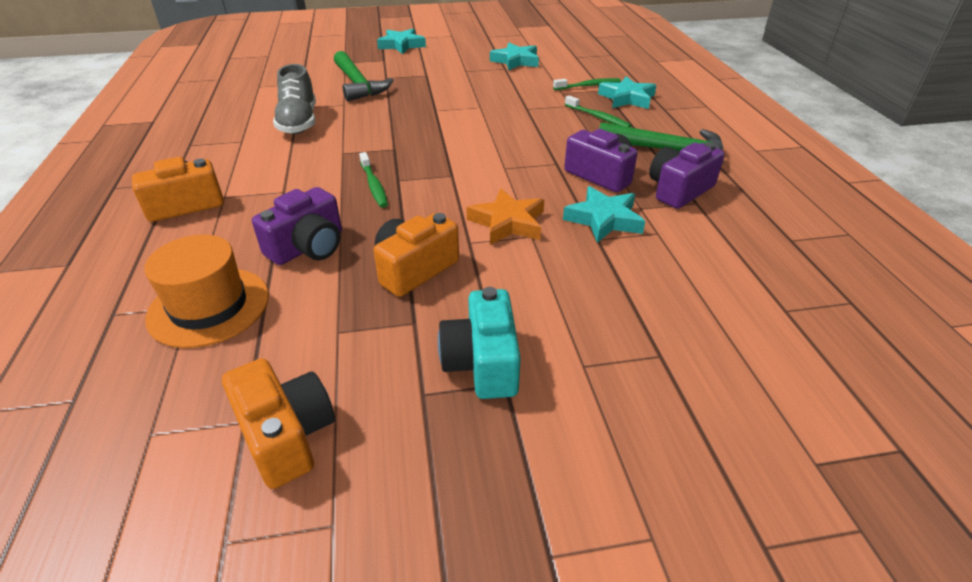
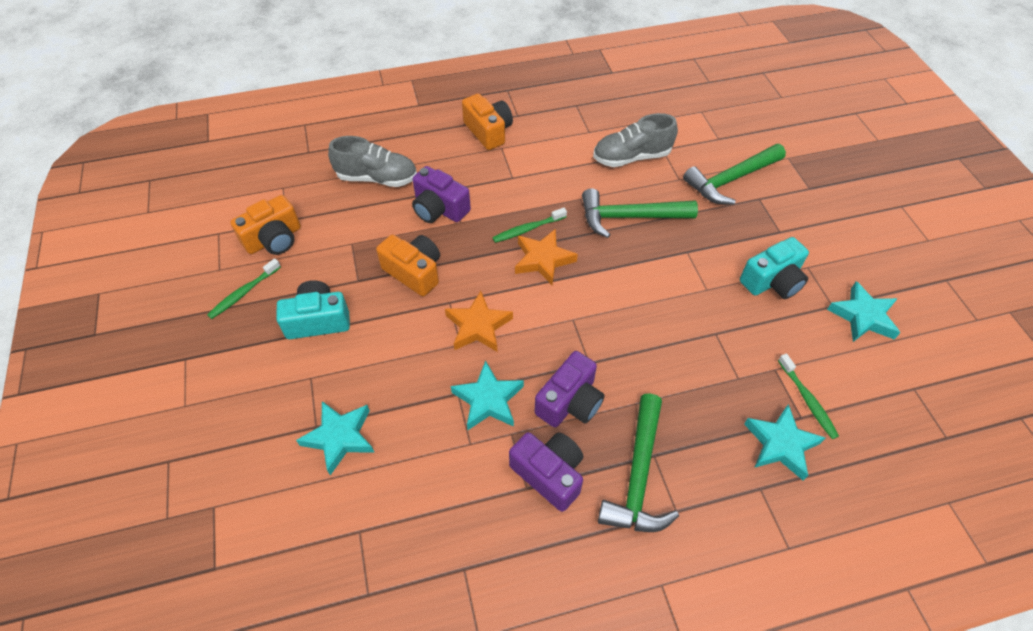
camera: 85 degrees right, 15 degrees up
orange hat [144,235,269,348] -> grey shoe [328,136,417,187]
turquoise star [377,29,426,54] -> turquoise star moved to [296,401,375,475]
green toothbrush [565,95,631,127] -> green toothbrush moved to [207,258,281,319]
none -> orange star [515,229,578,285]
none -> green hammer [582,188,698,238]
none -> turquoise camera [740,237,809,299]

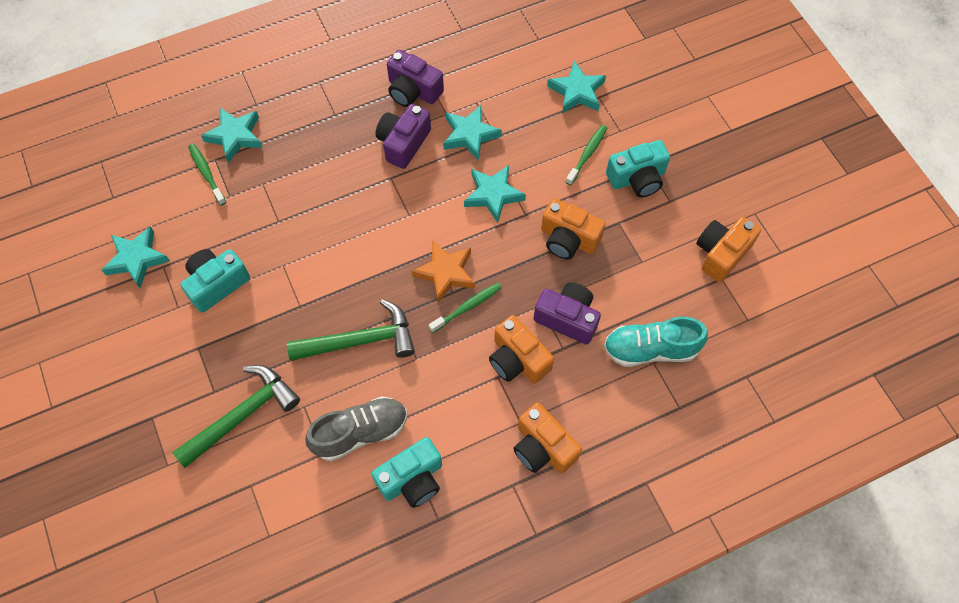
camera: 170 degrees right, 10 degrees up
green toothbrush [207,258,281,319] -> green toothbrush moved to [566,125,607,185]
grey shoe [328,136,417,187] -> turquoise shoe [604,317,708,367]
orange star [445,291,513,352] -> turquoise star [464,165,526,223]
green hammer [598,393,679,532] -> none
none -> turquoise camera [372,437,442,508]
none -> orange camera [489,315,554,384]

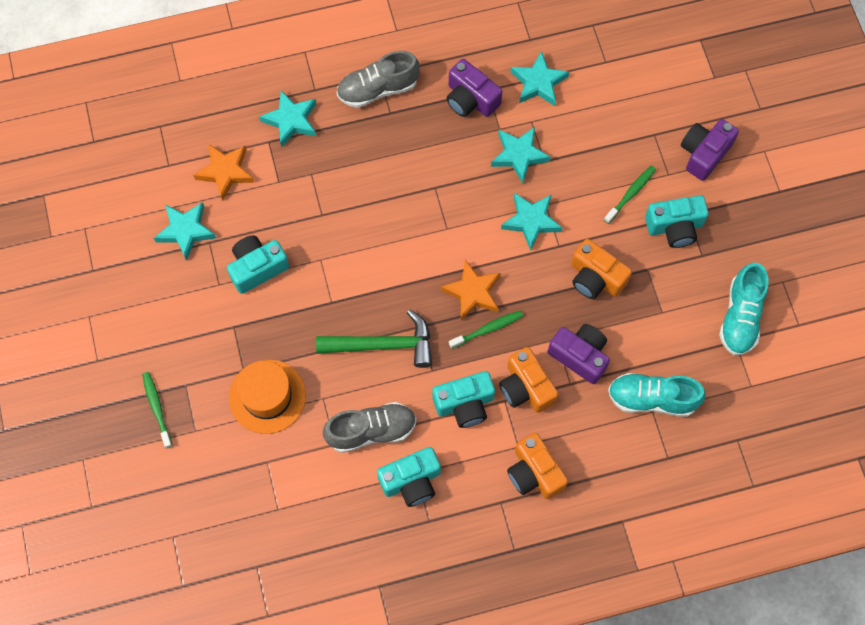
camera: 10 degrees right, 5 degrees up
green hammer [172,365,300,468] -> orange hat [229,360,306,434]
green toothbrush [188,144,226,205] -> green toothbrush moved to [142,372,173,449]
purple camera [376,104,431,169] -> purple camera moved to [681,119,739,181]
turquoise star [547,61,606,114] -> turquoise star moved to [510,51,569,106]
orange camera [697,217,761,282] -> turquoise shoe [719,263,769,355]
none -> orange star [193,144,255,201]
none -> grey shoe [337,51,420,108]
none -> turquoise camera [433,371,495,428]

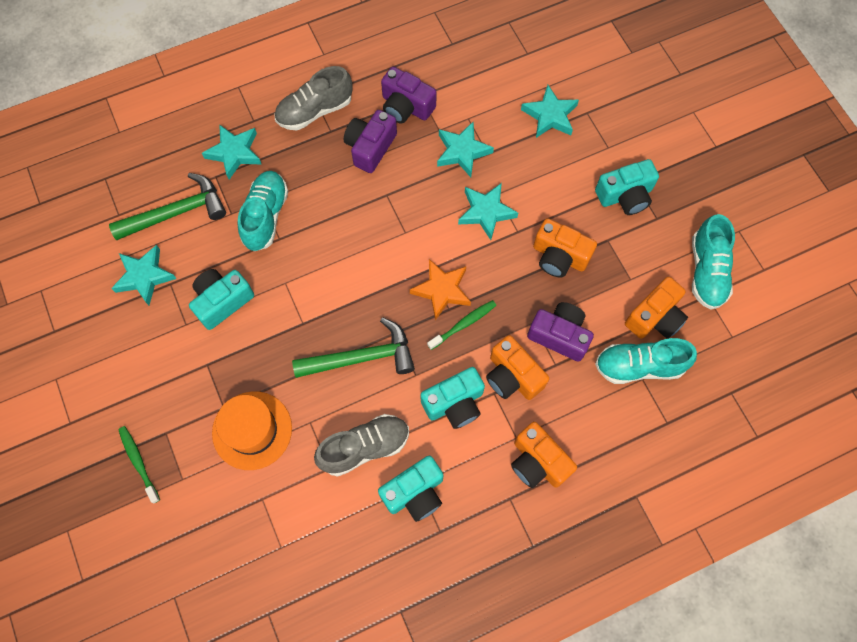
camera: 10 degrees left, 0 degrees up
orange star [193,144,255,201] -> green hammer [109,173,226,240]
turquoise star [510,51,569,106] -> turquoise star moved to [521,85,579,138]
green toothbrush [604,166,656,224] -> none
purple camera [681,119,739,181] -> purple camera moved to [344,110,397,173]
none -> turquoise shoe [238,171,288,251]
none -> orange camera [625,277,688,339]

